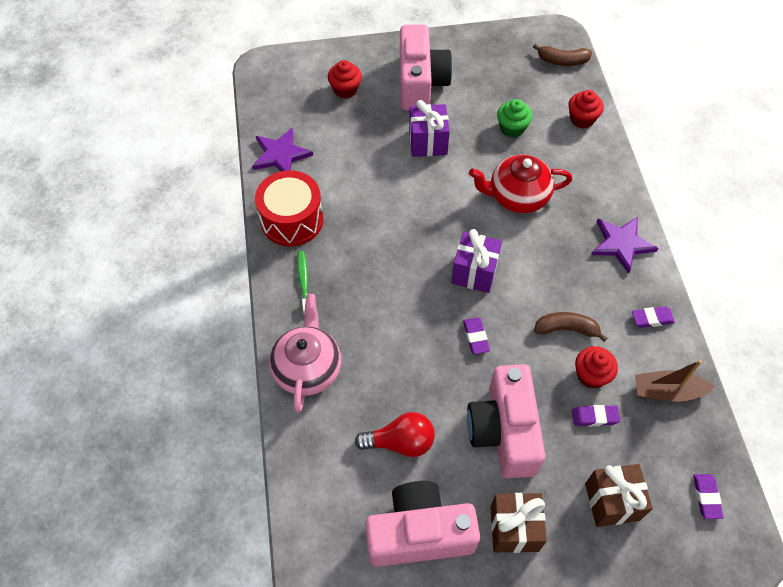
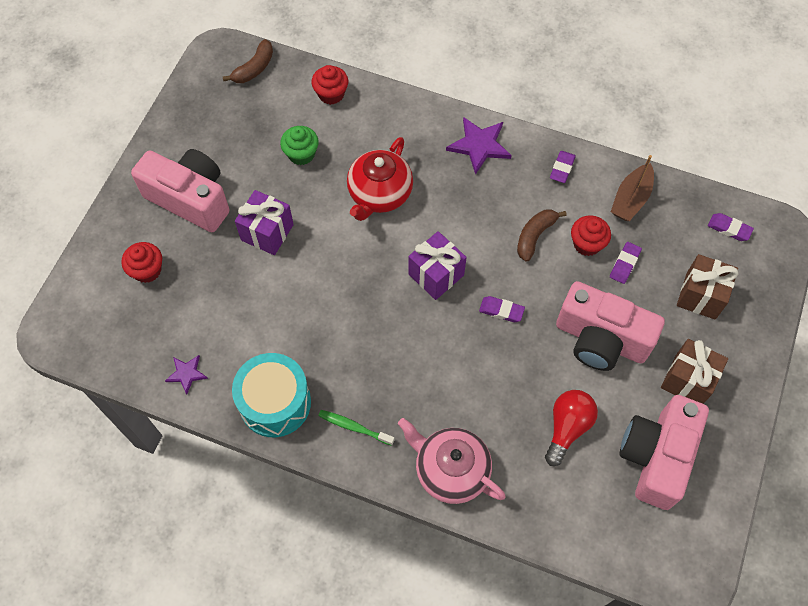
camera: 60 degrees left, 5 degrees up
purple star [252,127,313,171] -> purple star [165,355,208,394], size x0.58
red drum [255,170,323,247] -> turquoise drum [232,353,311,437]

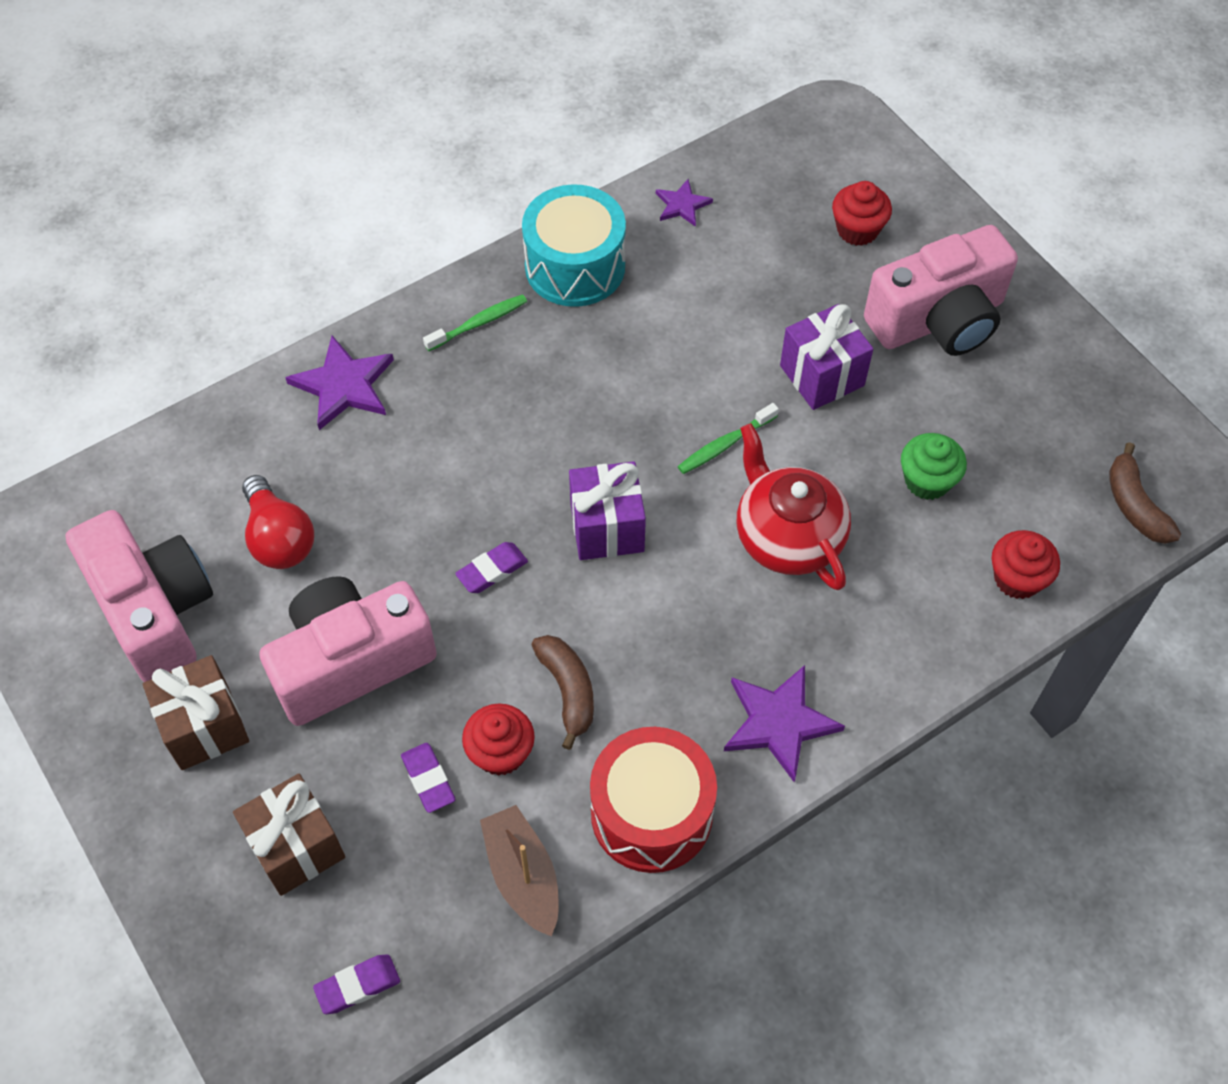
camera: 125 degrees right, 5 degrees down
pink teapot [398,418,506,504] -> purple star [285,336,394,430]
purple eraser [550,151,576,183] -> red drum [590,727,717,873]
none -> green toothbrush [678,403,779,474]

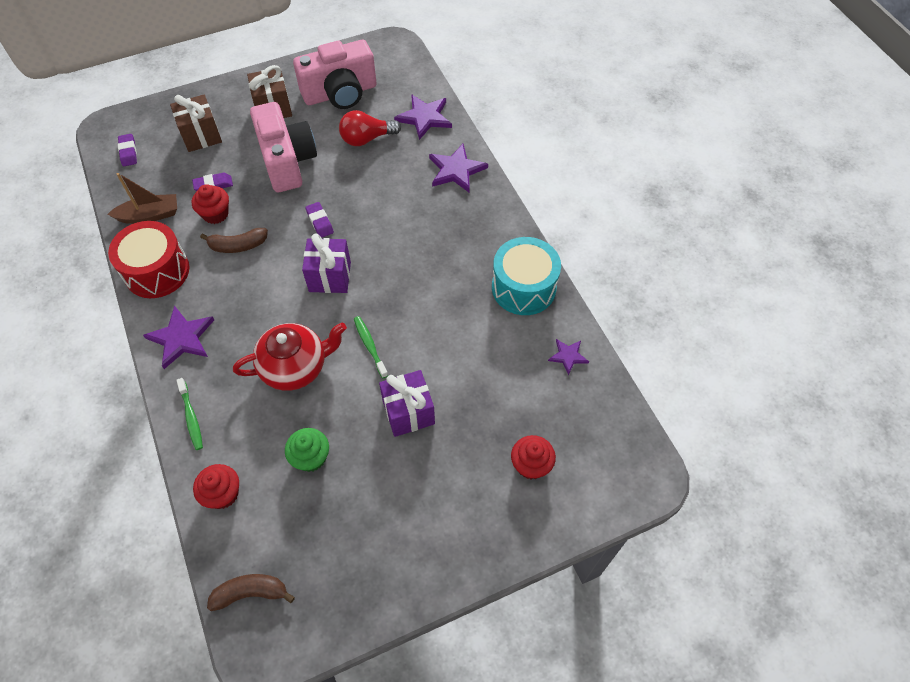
camera: 100 degrees right, 0 degrees up
green toothbrush [423,294,527,351] -> green toothbrush moved to [176,378,203,450]
pink camera [864,225,1018,356] -> none
none -> purple star [394,94,452,140]

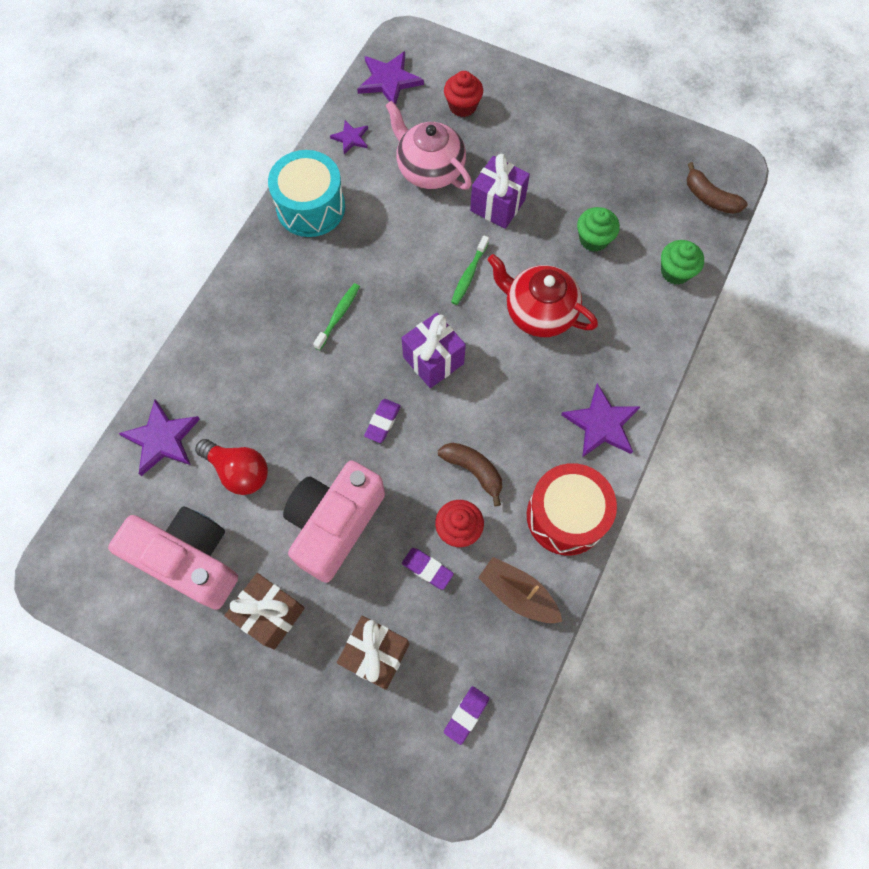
camera: 130 degrees left, 10 degrees up
green toothbrush [176,378,203,450] -> green toothbrush moved to [313,283,360,350]
red cupcake [193,464,239,509] -> green cupcake [661,240,704,285]
purple star [429,144,488,192] -> purple star moved to [357,51,424,105]
none -> pink teapot [385,100,472,190]

